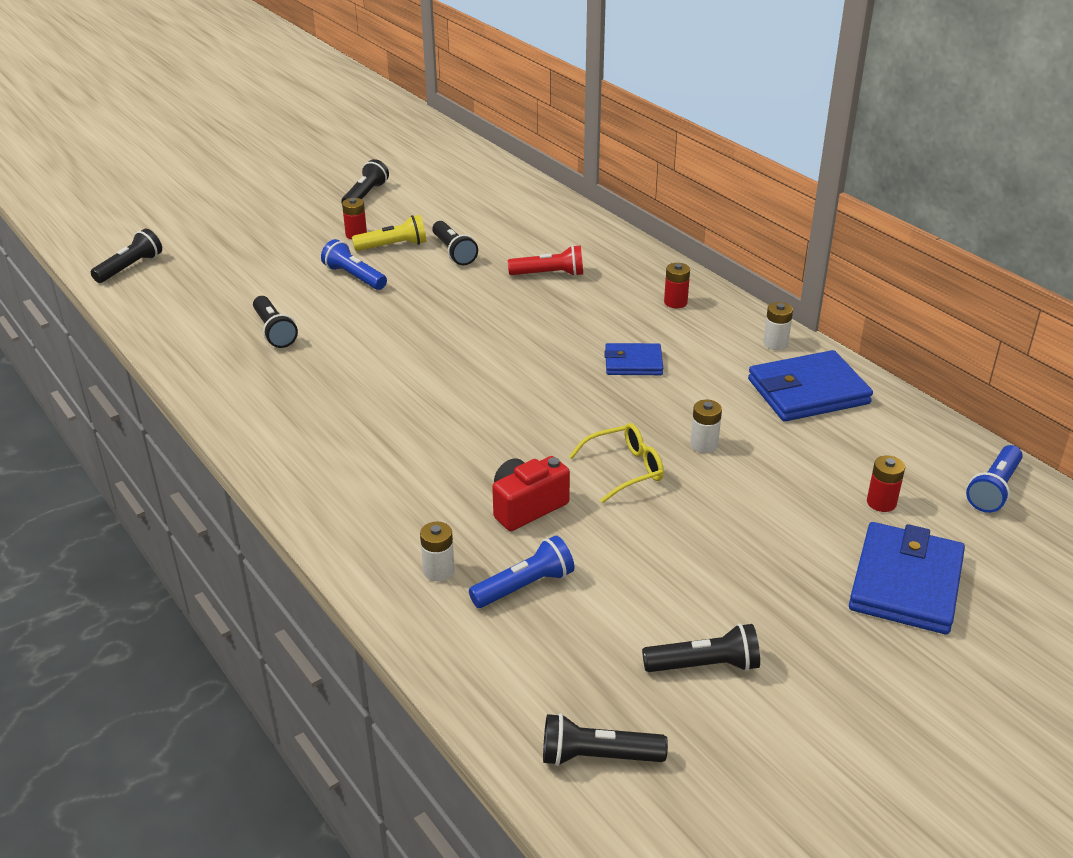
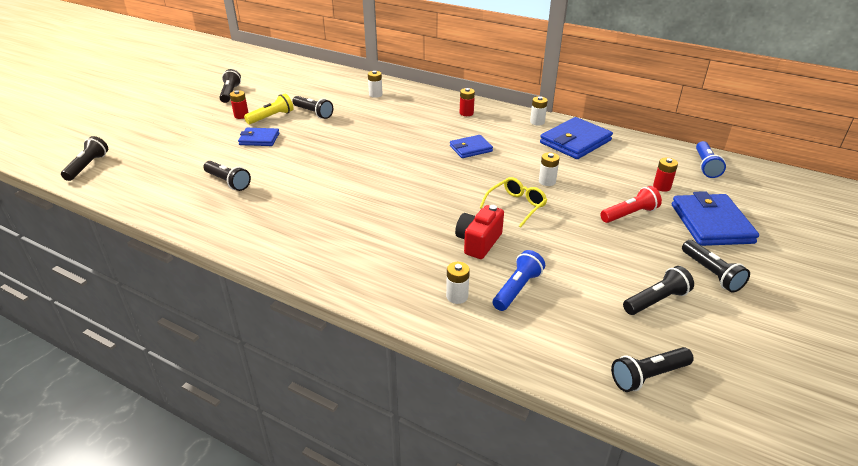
camera: 25 degrees left, 0 degrees up
blue flashlight [321,239,387,290] -> blue wallet [238,128,279,146]
red flashlight [508,245,583,276] -> red flashlight moved to [600,186,662,223]
none -> white battery [368,71,383,98]
none -> black flashlight [682,240,750,292]

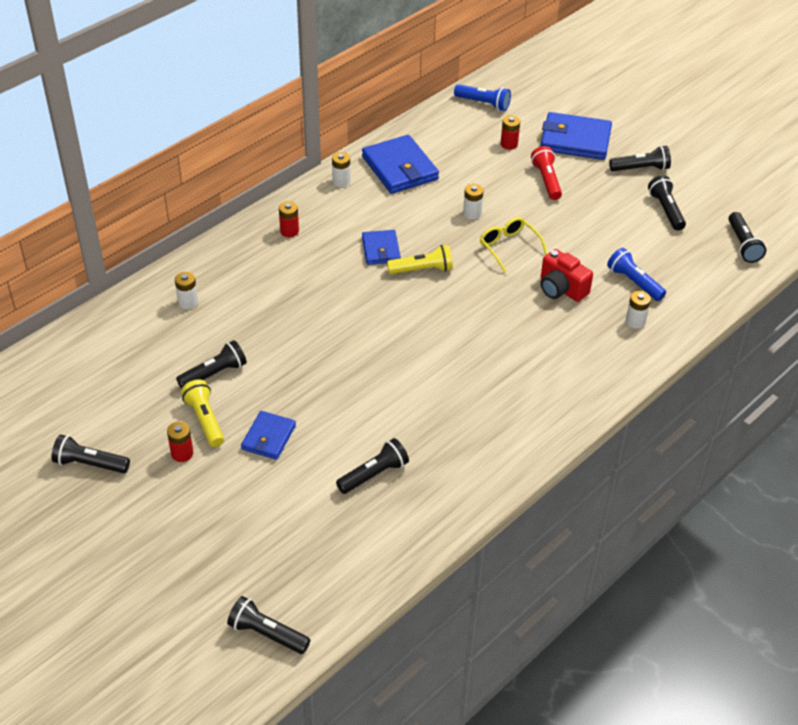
camera: 75 degrees left, 10 degrees up
none -> yellow flashlight [387,245,453,274]

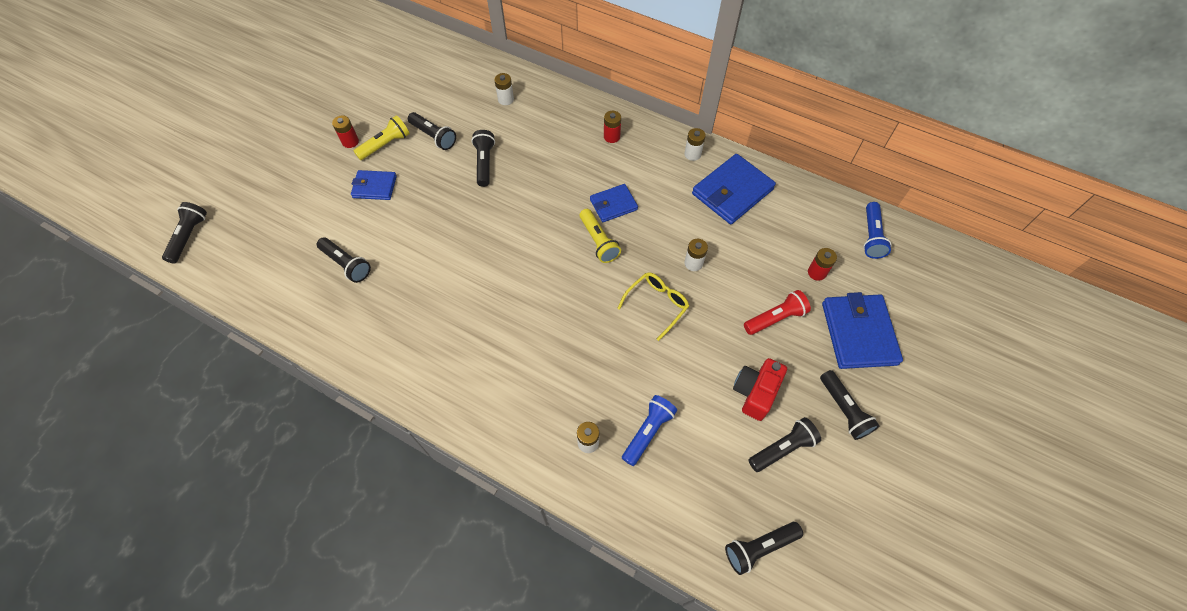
camera: 75 degrees right, 15 degrees up
black flashlight [51,435,130,473] -> black flashlight moved to [471,130,495,187]
red camera [541,249,593,302] -> red camera moved to [733,358,787,421]

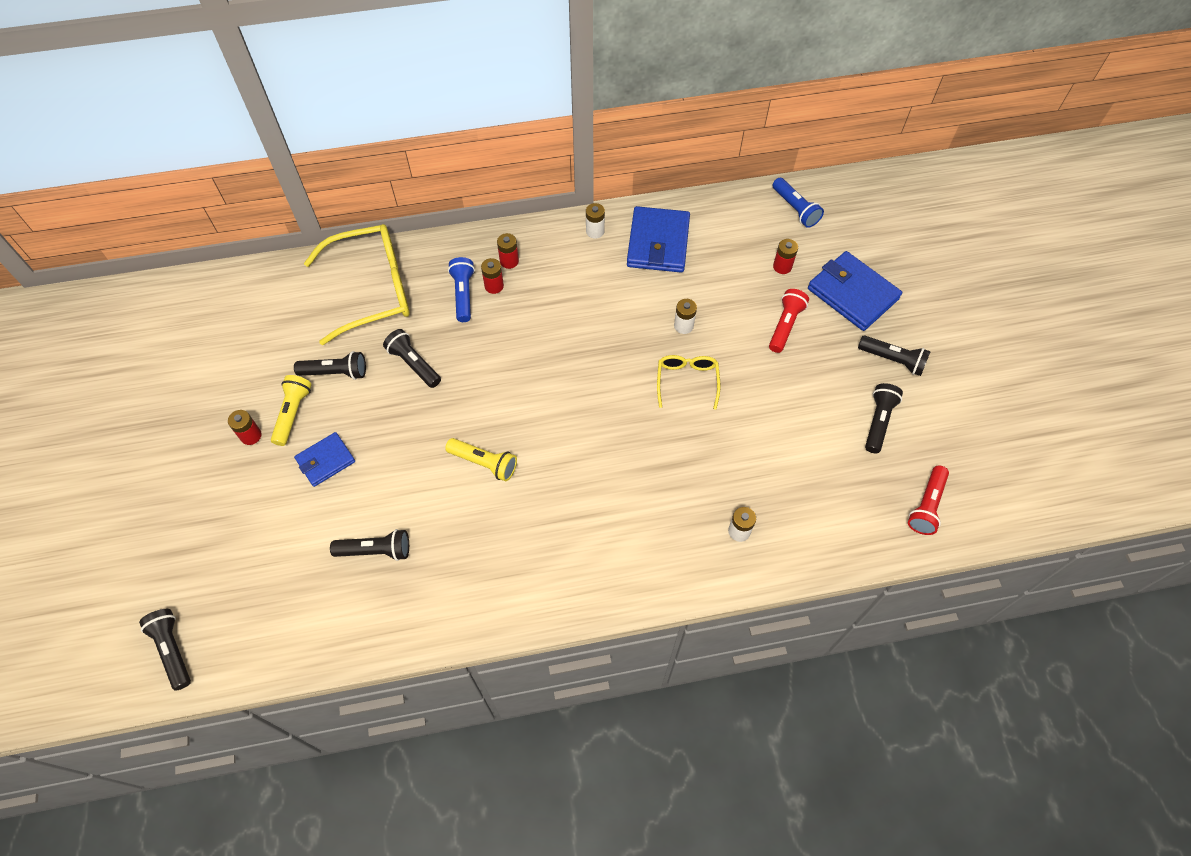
camera: 40 degrees left, 0 degrees up
white battery [494,73,514,105] -> yellow glasses [304,224,410,345]
yellow flashlight [580,209,621,263] -> yellow flashlight moved to [445,438,517,481]
blue wallet [590,184,638,222] -> none
blue flashlight [622,395,677,466] -> blue flashlight moved to [448,257,475,322]
black flashlight [725,522,803,575] -> red flashlight [908,465,949,535]
red camera [733,358,787,421] -> none
none -> red battery [481,258,504,294]

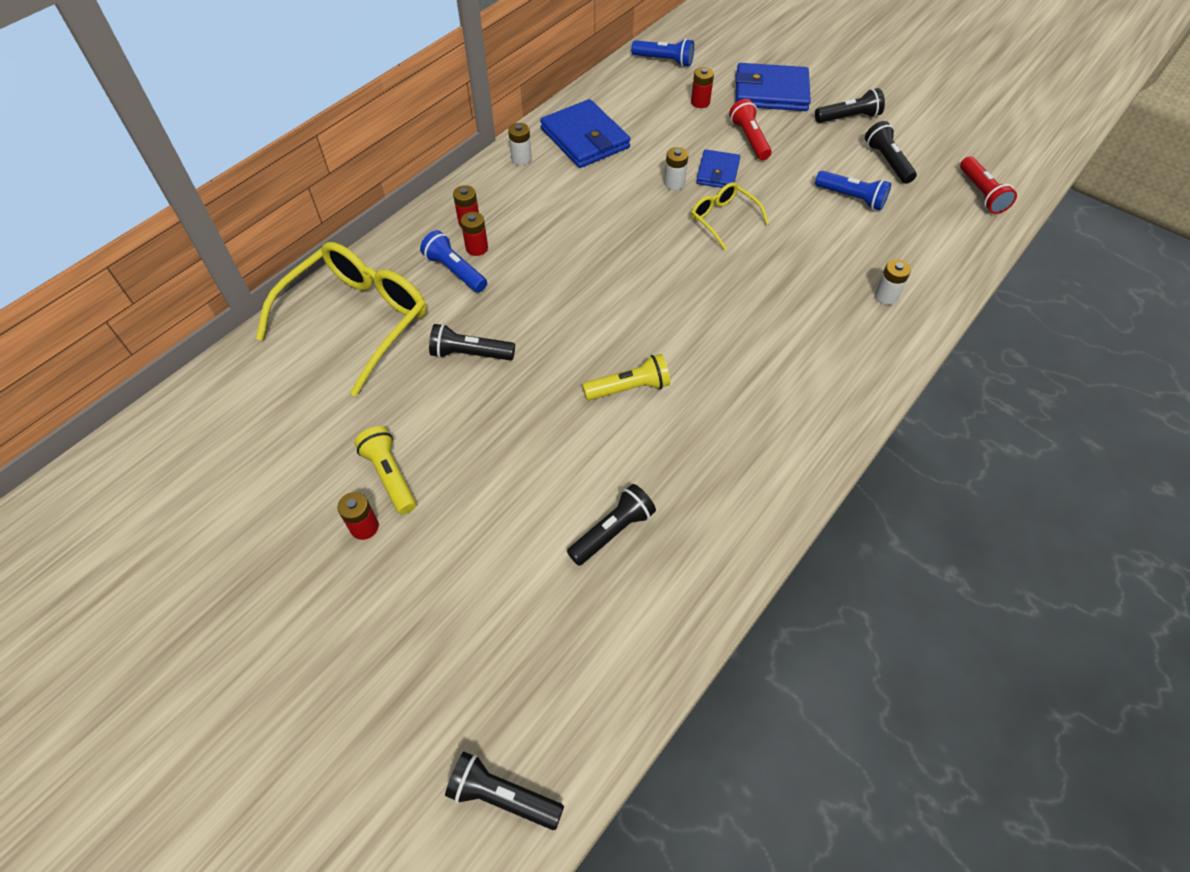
camera: 40 degrees left, 5 degrees down
black flashlight [294,351,366,380] -> none
blue wallet [294,432,355,487] -> blue wallet moved to [696,149,740,188]
none -> blue flashlight [815,171,891,211]

